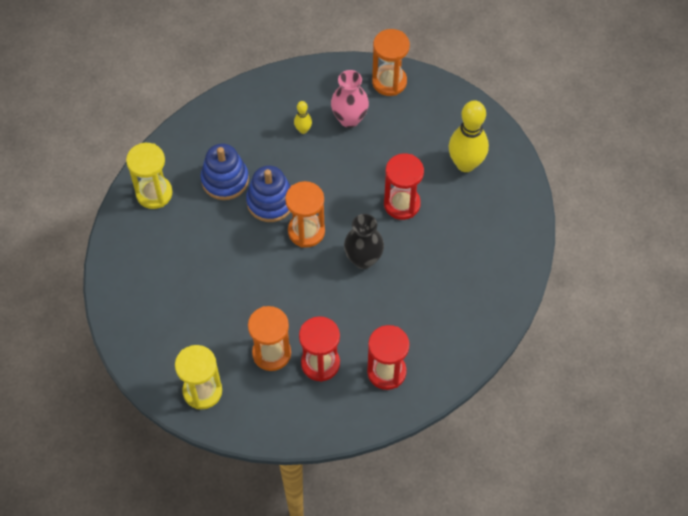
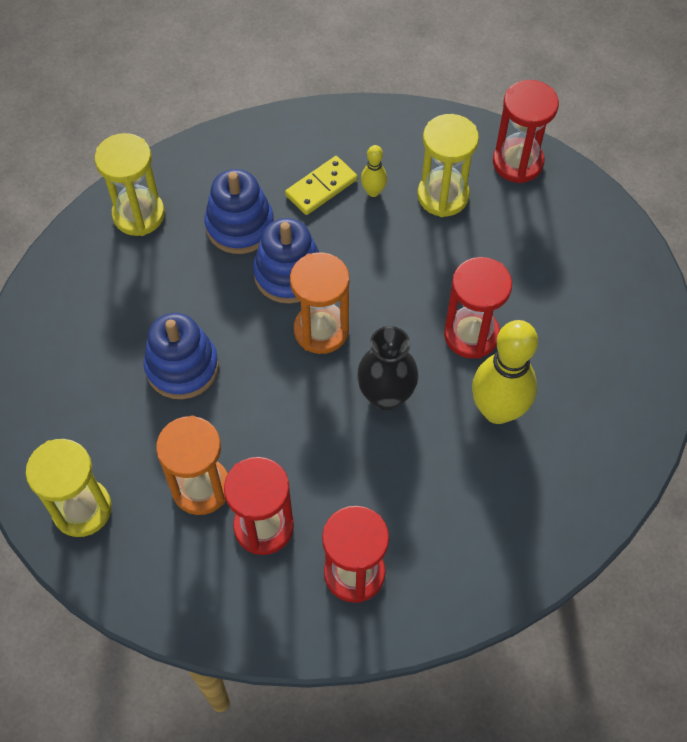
camera: 20 degrees right, 0 degrees up
pink vase [331,70,369,128] -> yellow hourglass [417,114,479,217]
orange hourglass [372,29,410,96] -> red hourglass [493,80,559,183]
yellow bowling pin [449,100,489,172] -> yellow bowling pin moved to [472,320,538,424]
none -> blue stacking toy [143,313,219,399]
none -> yellow domino [285,156,357,215]

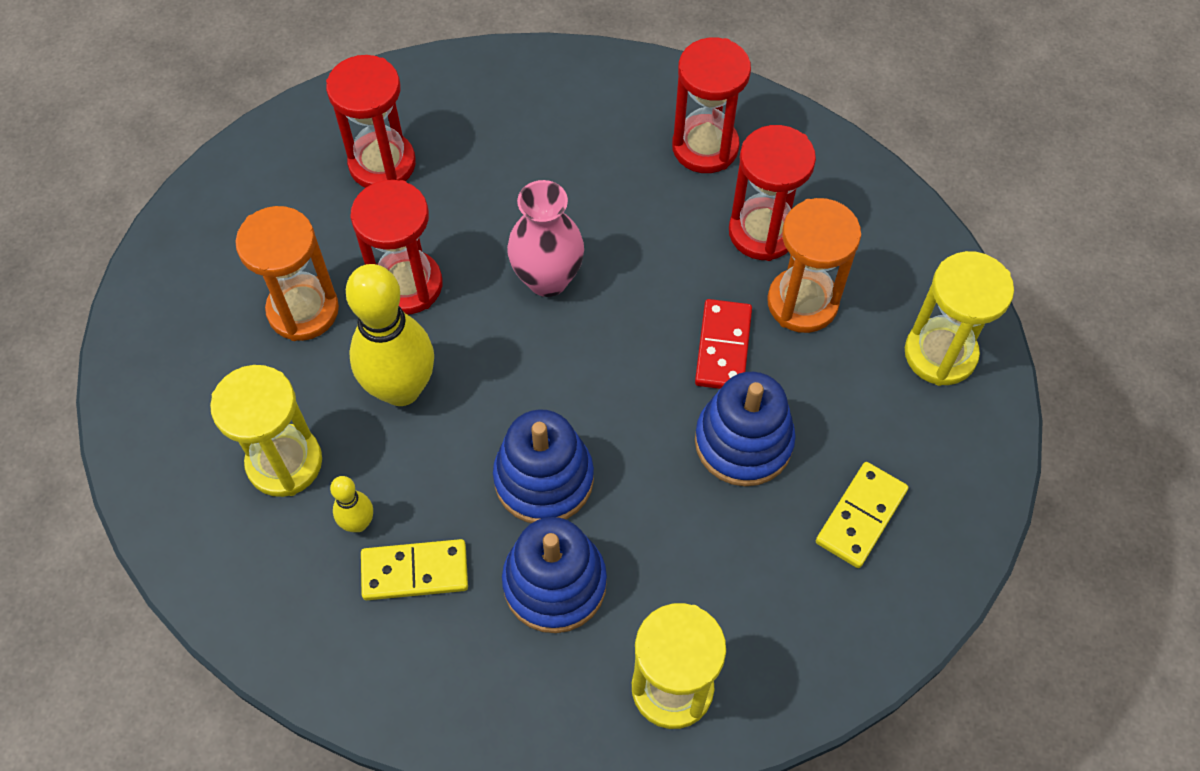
camera: 145 degrees left, 0 degrees up
orange hourglass [290,252,349,354] -> orange hourglass moved to [235,206,339,341]
black vase [357,326,418,410] -> pink vase [507,180,584,297]
yellow bowling pin [472,320,538,424] -> yellow bowling pin moved to [346,264,434,406]
red hourglass [493,80,559,183] -> red hourglass moved to [326,55,416,188]
none -> red domino [695,299,752,389]
none -> yellow domino [816,462,908,568]

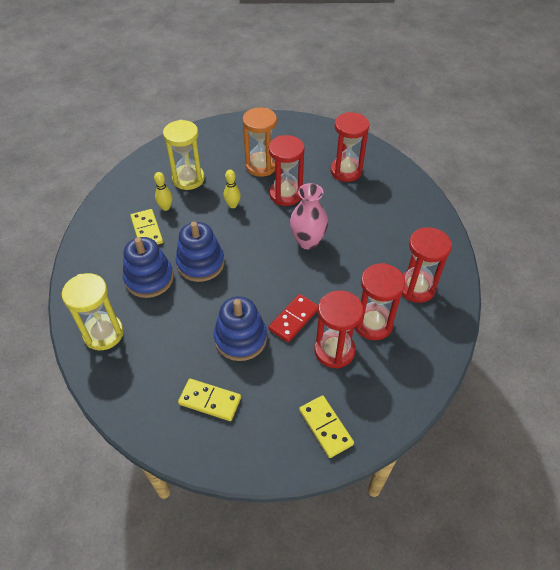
camera: 75 degrees right, 10 degrees down
yellow bowling pin [346,264,434,406] -> yellow bowling pin [223,170,241,208], size x0.46
red domino [695,299,752,389] -> red domino turned 45 degrees counterclockwise [268,294,318,342]
orange hourglass [768,198,861,333] -> red hourglass [315,290,364,369]
yellow hourglass [905,251,1014,386] -> yellow domino [299,395,354,458]

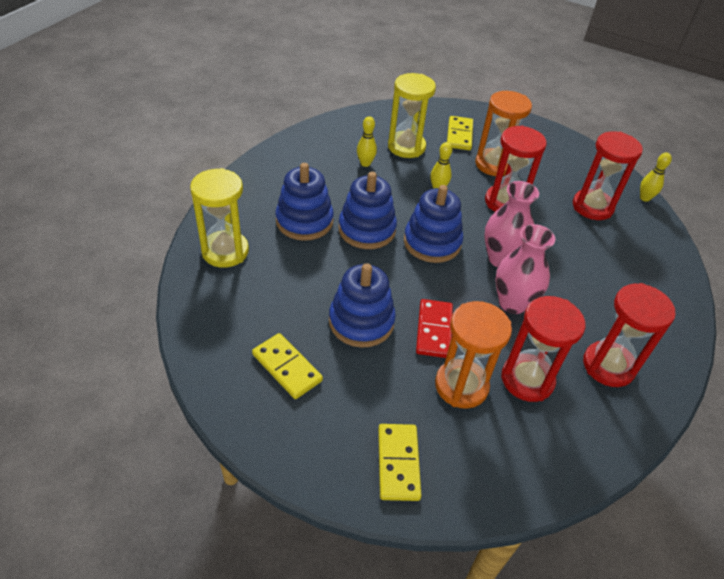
camera: 25 degrees right, 5 degrees down
yellow domino [130,209,163,244] -> yellow domino moved to [447,116,473,150]
red domino [268,294,318,342] -> red domino turned 60 degrees counterclockwise [416,299,453,358]
red hourglass [315,290,364,369] -> orange hourglass [435,301,512,409]
none -> blue stacking toy [404,185,463,263]
none -> pink vase [495,224,555,314]
none -> yellow bowling pin [640,152,672,202]

